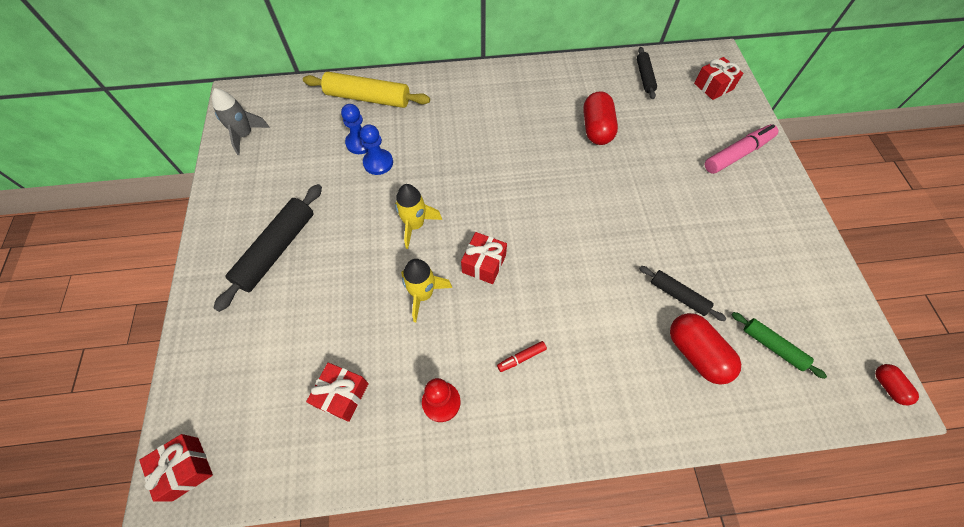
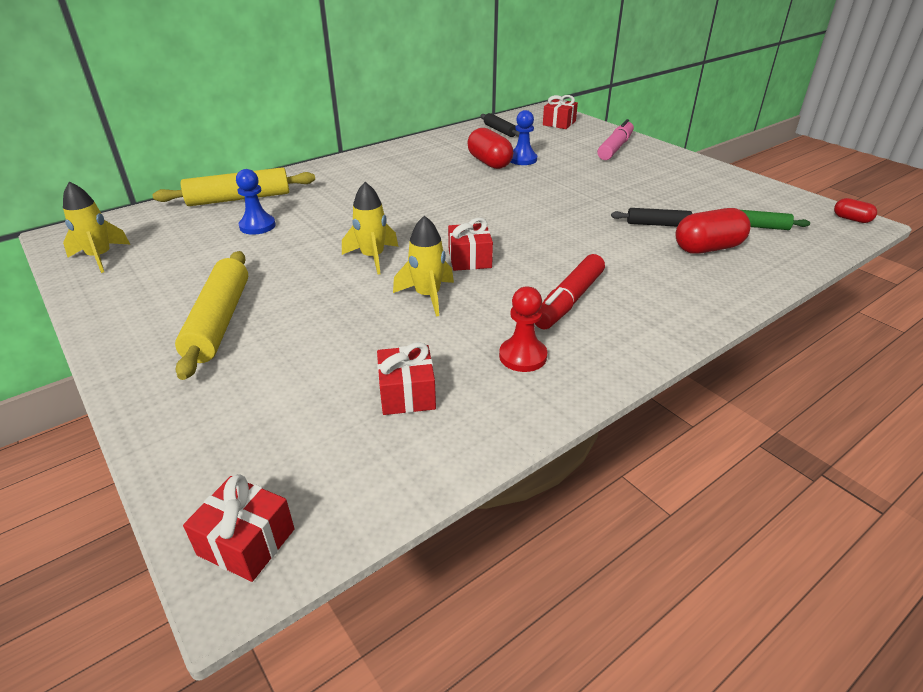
camera: 30 degrees left, 25 degrees down
grey rocket [212,88,270,155] -> yellow rocket [63,182,130,273]
black rolling pin [214,184,322,312] -> yellow rolling pin [175,251,248,380]
blue pawn [360,124,393,175] -> blue pawn moved to [511,110,537,165]
red marker [497,341,547,372] -> red marker [535,254,605,330], size x2.07
red capsule [670,313,741,385] -> red capsule turned 45 degrees counterclockwise [675,208,751,254]

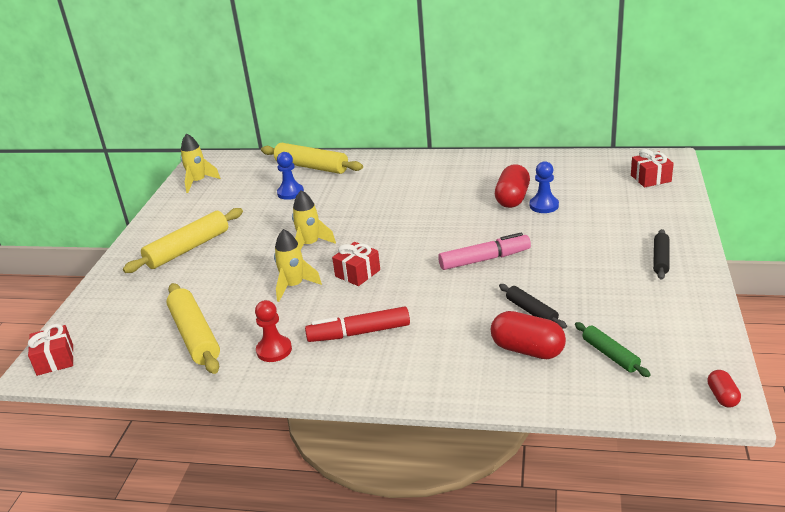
camera: 50 degrees right, 5 degrees down
red gift [377,342,436,415] -> yellow rolling pin [166,283,220,374]
black rolling pin [480,113,520,137] -> black rolling pin moved to [653,229,669,280]
pink marker [597,119,634,160] -> pink marker moved to [438,233,531,270]

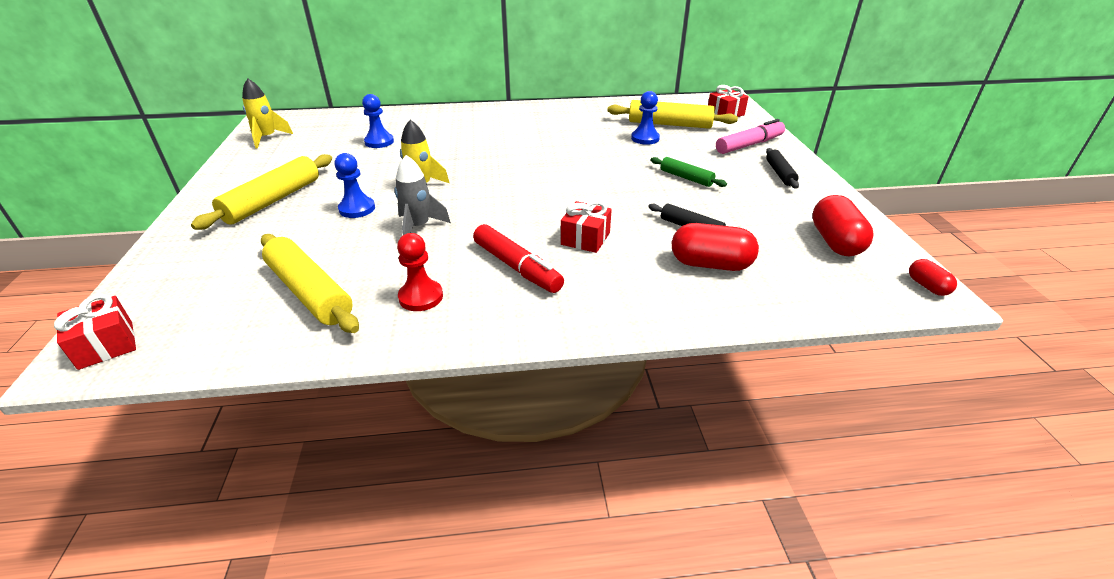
camera: 20 degrees left, 5 degrees up
yellow rolling pin [261,143,363,174] -> yellow rolling pin moved to [607,100,738,129]
yellow rocket [274,229,322,302] -> grey rocket [395,155,451,235]
red marker [305,306,410,342] -> red marker turned 105 degrees counterclockwise [473,224,564,293]
red gift [332,242,380,286] -> red gift moved to [561,201,612,253]
pink marker [438,233,531,270] -> pink marker moved to [716,119,785,154]
red capsule [495,164,530,208] -> red capsule moved to [812,195,874,256]
green rolling pin [575,322,651,377] -> green rolling pin moved to [651,157,727,187]
none -> blue pawn [335,153,375,218]

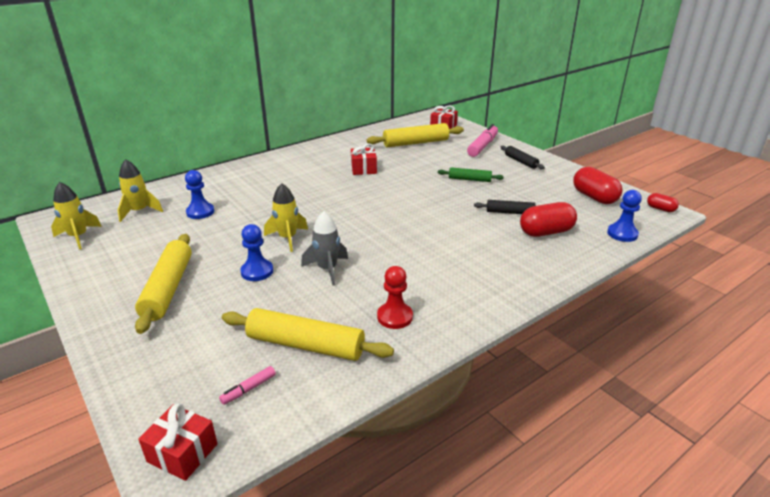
camera: 30 degrees left, 5 degrees down
red marker [473,224,564,293] -> none
red gift [561,201,612,253] -> red gift moved to [351,143,377,175]
blue pawn [631,91,660,145] -> blue pawn moved to [607,190,642,242]
none -> yellow rocket [118,159,163,222]
none -> pink marker [219,366,276,405]

